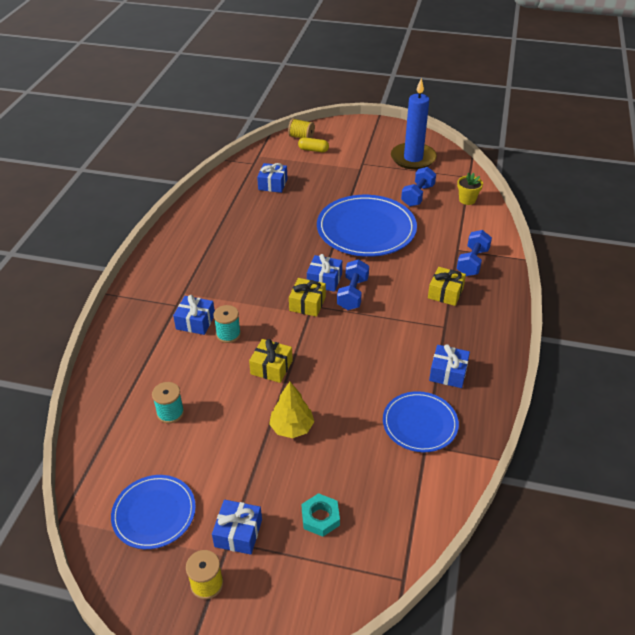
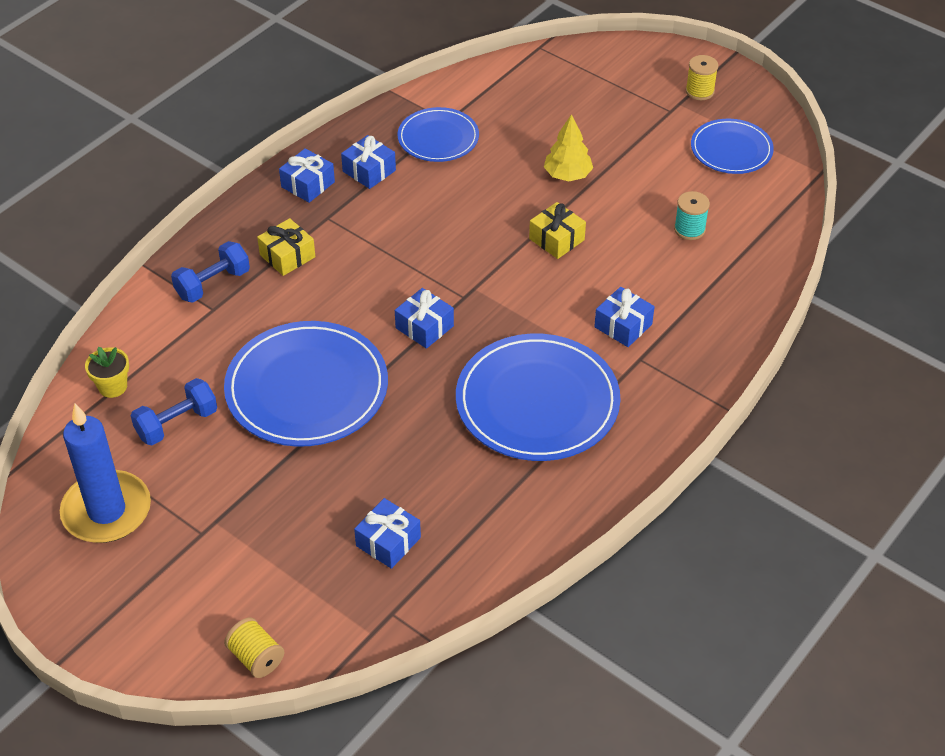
camera: 155 degrees left, 5 degrees up
blue gift [212,500,262,555] -> blue gift moved to [279,148,335,203]
turquoise spool [213,305,241,343] -> none
yellow gift [289,278,326,317] -> none
yellow capsule [298,137,329,152] -> none
turquoise nut [302,493,340,537] -> none
blue dumbbell [337,259,369,310] -> none
none -> blue plate [456,334,621,461]

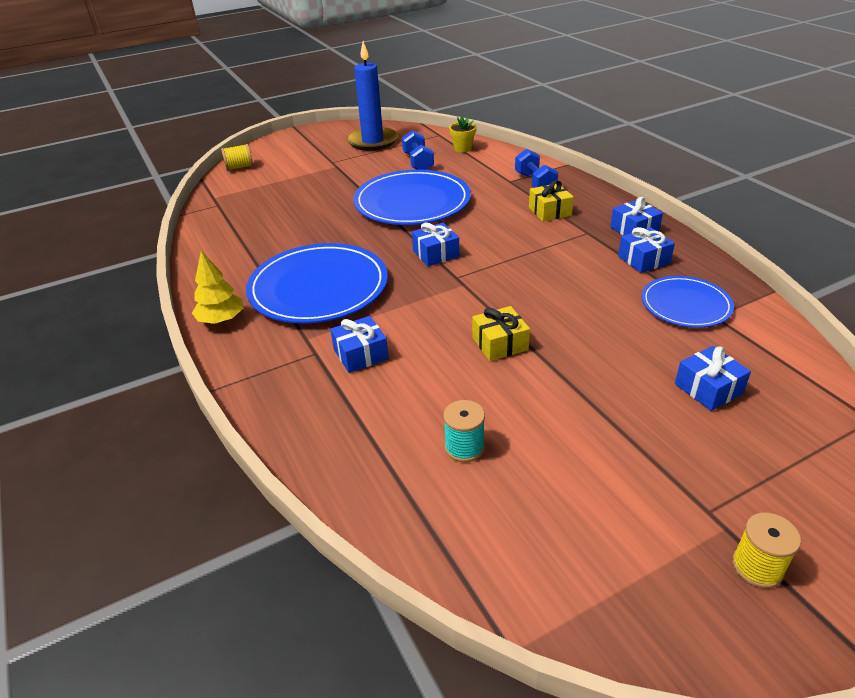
camera: 115 degrees right, 10 degrees down
blue gift [354,498,421,569] -> blue gift moved to [675,346,751,411]
yellow tree [544,114,593,182] -> yellow tree moved to [192,251,243,324]
blue plate [691,119,774,174] -> none

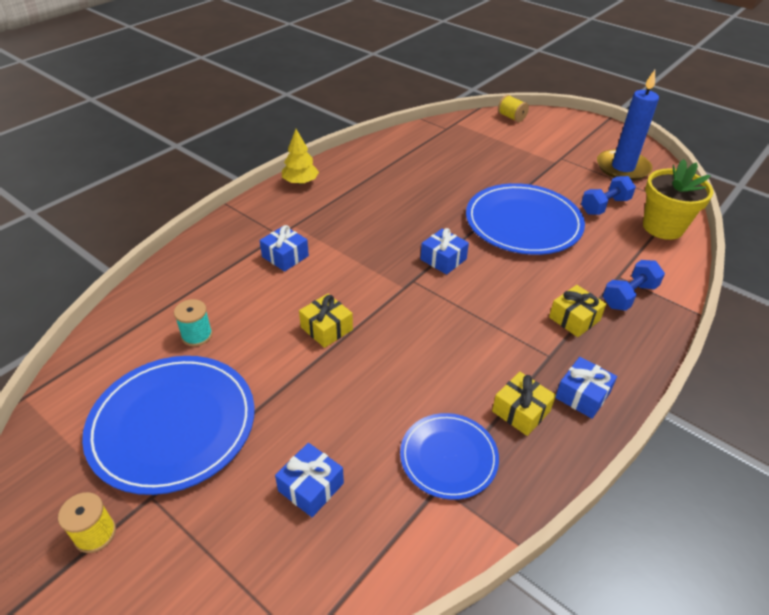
camera: 65 degrees right, 5 degrees up
blue plate [246,243,388,324] -> blue plate moved to [82,356,255,495]
yellow flower pot [449,115,476,153] -> yellow flower pot [643,159,714,240], size x1.94
blue gift [618,227,675,273] -> yellow gift [492,372,556,436]

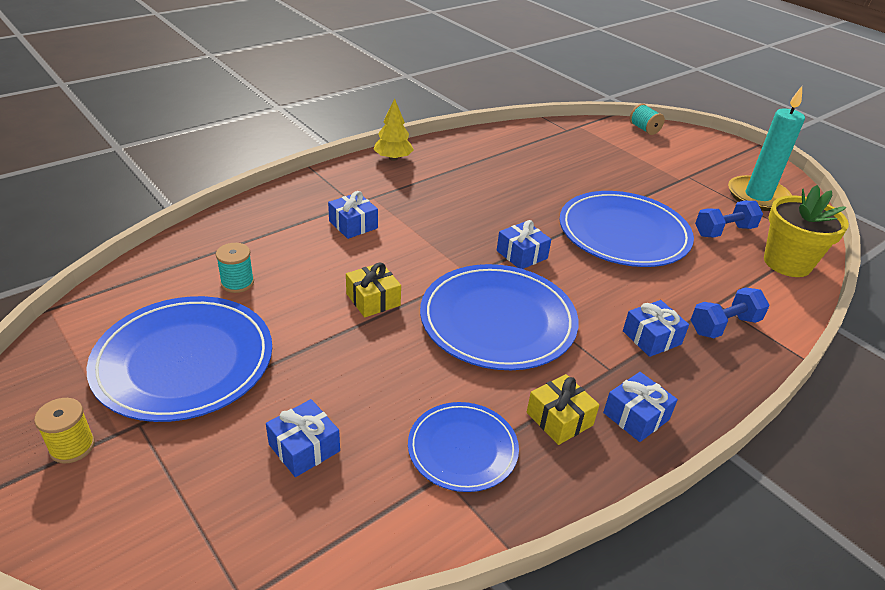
camera: 10 degrees right, 5 degrees down
yellow spool [498,95,529,122] -> turquoise spool [630,104,665,135]
yellow gift [549,285,606,337] -> blue gift [623,300,689,357]
blue candle [597,70,659,181] -> turquoise candle [728,86,805,211]
none -> blue plate [420,264,579,370]

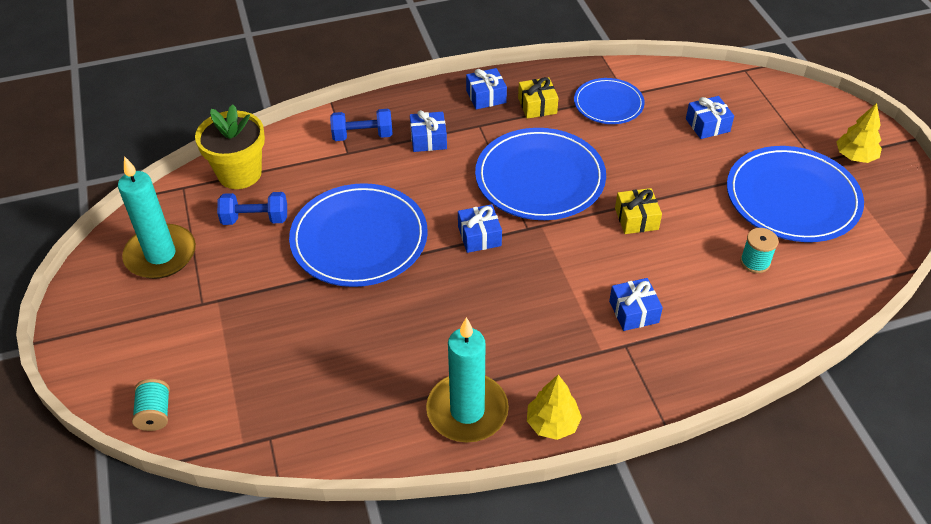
camera: 155 degrees left, 10 degrees up
yellow spool [34,398,95,464] -> yellow tree [836,103,882,163]
none -> turquoise candle [426,317,509,443]

